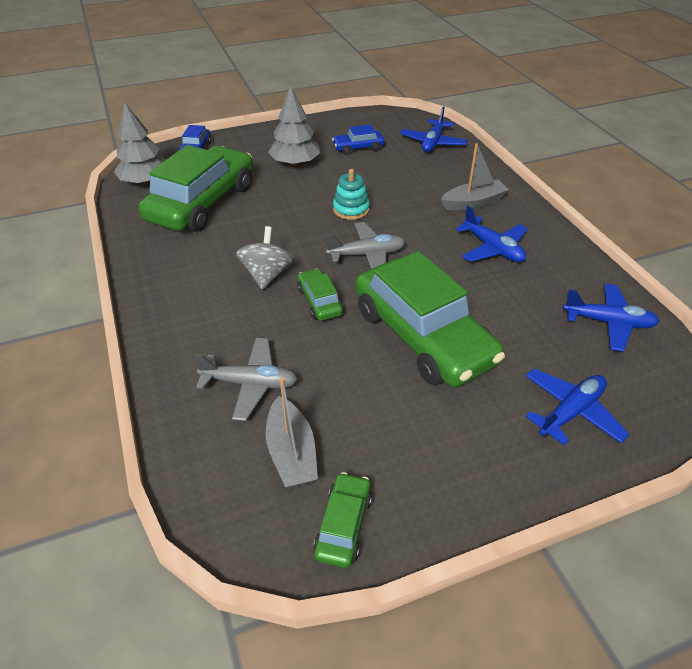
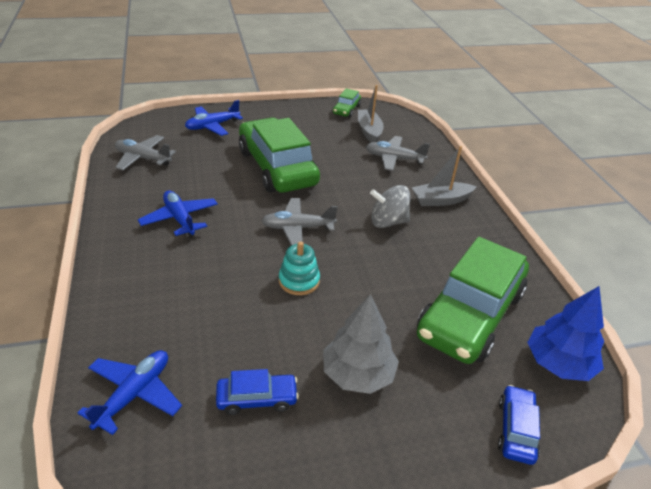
camera: 175 degrees left, 5 degrees down
grey tree [114,103,167,185] -> blue tree [527,286,604,381]
grey spinning top [236,226,295,290] -> grey spinning top turned 75 degrees clockwise [370,185,410,228]
green car [297,269,343,321] -> none
grey boat [441,143,509,211] -> grey boat moved to [412,146,477,206]
blue plane [563,284,660,352] -> grey plane [115,135,176,170]

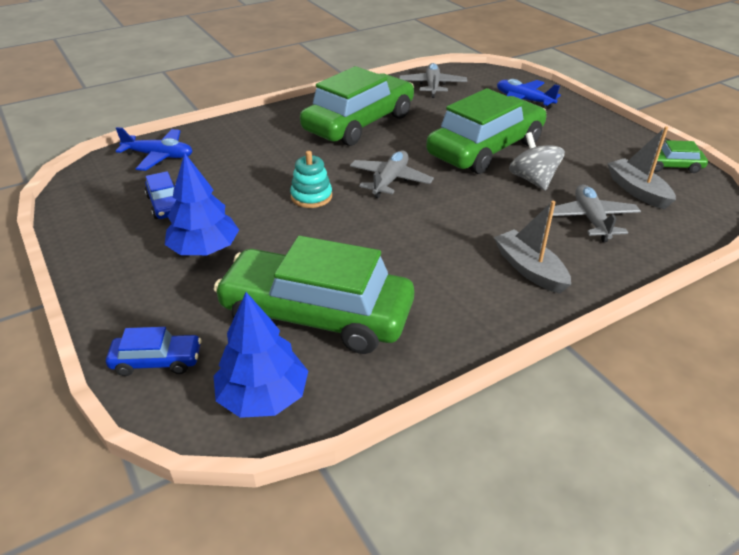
camera: 75 degrees right, 0 degrees up
blue plane [138,190,218,238] -> green car [300,66,414,146]
grey plane [261,198,338,245] -> grey plane turned 45 degrees clockwise [350,151,434,198]
grey tree [323,294,399,394] -> blue tree [165,153,239,255]
grey boat [358,85,384,143] -> grey boat turned 90 degrees counterclockwise [607,126,676,209]
grey spinning top [370,185,410,228] -> grey spinning top moved to [509,132,565,191]

